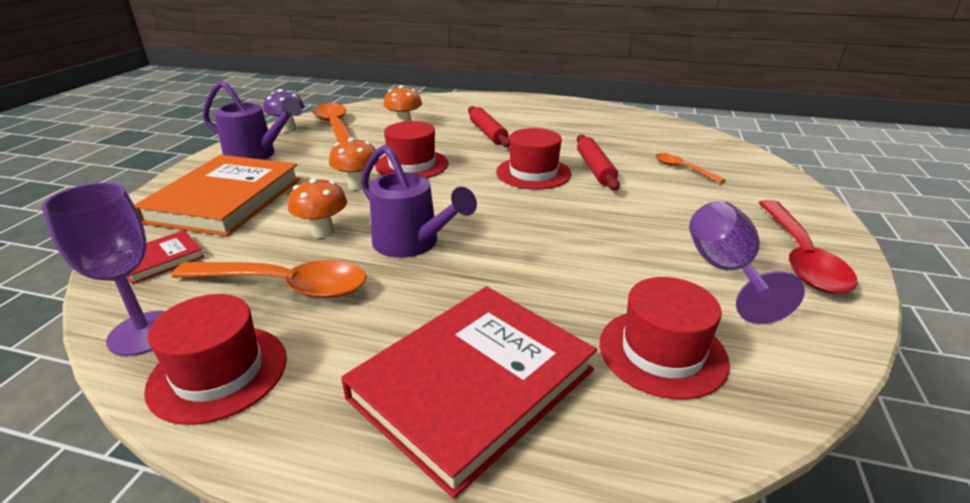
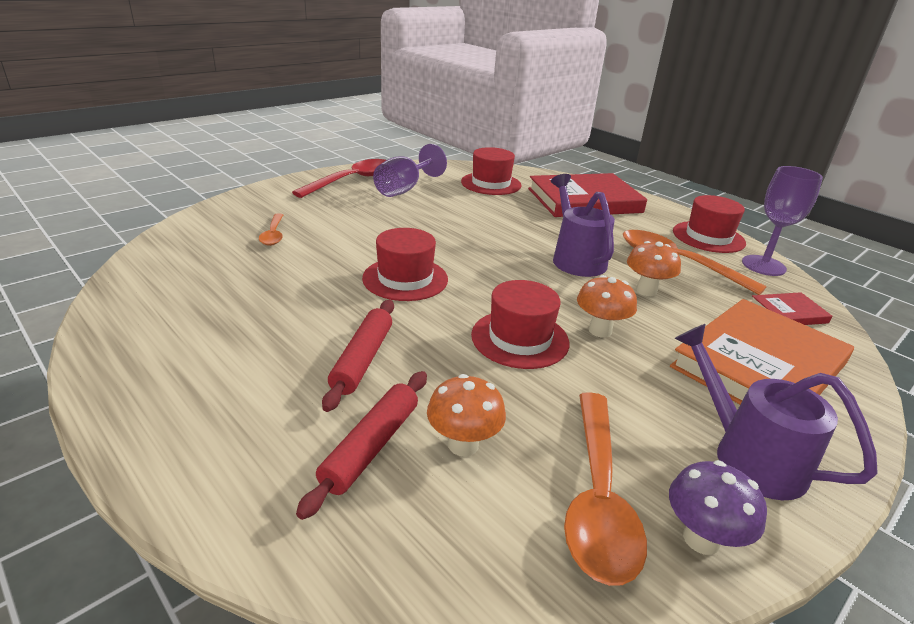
camera: 150 degrees left, 0 degrees up
red rolling pin [577,134,620,191] -> red rolling pin moved to [296,371,427,520]

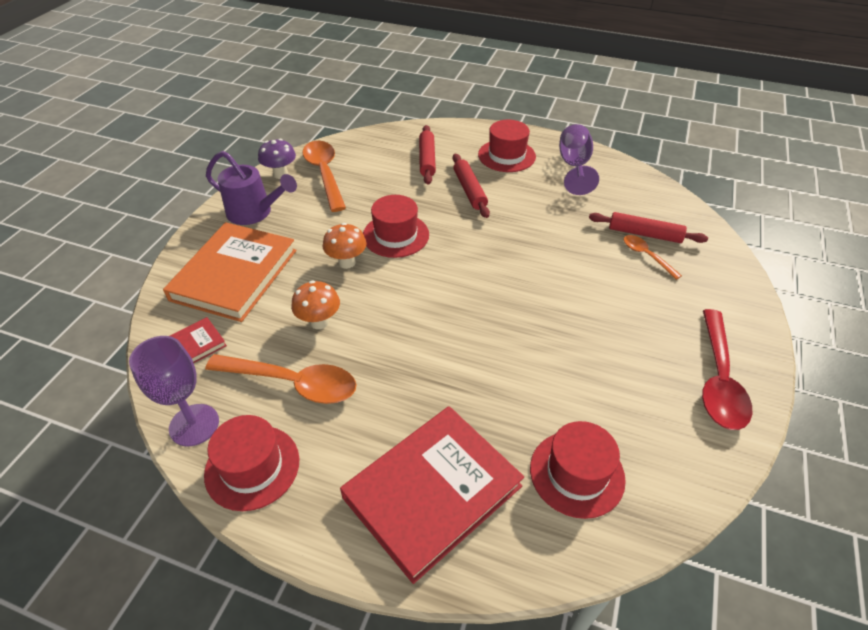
camera: 155 degrees right, 15 degrees up
red hat [362,228,448,301] -> red hat moved to [478,120,536,172]
purple goblet [373,144,447,197] -> purple goblet moved to [559,124,599,195]
orange mushroom [427,374,506,457] -> none
purple watering can [551,174,615,277] -> none
none -> red rolling pin [589,212,708,243]

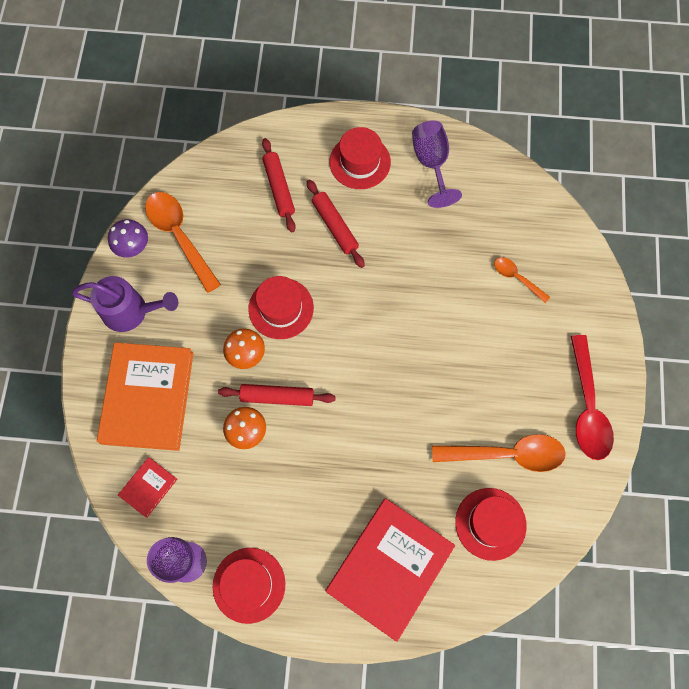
camera: 15 degrees left, 25 degrees up
orange spoon [205,354,357,404] -> orange spoon moved to [432,434,566,472]
red rolling pin [589,212,708,243] -> red rolling pin moved to [218,384,336,406]

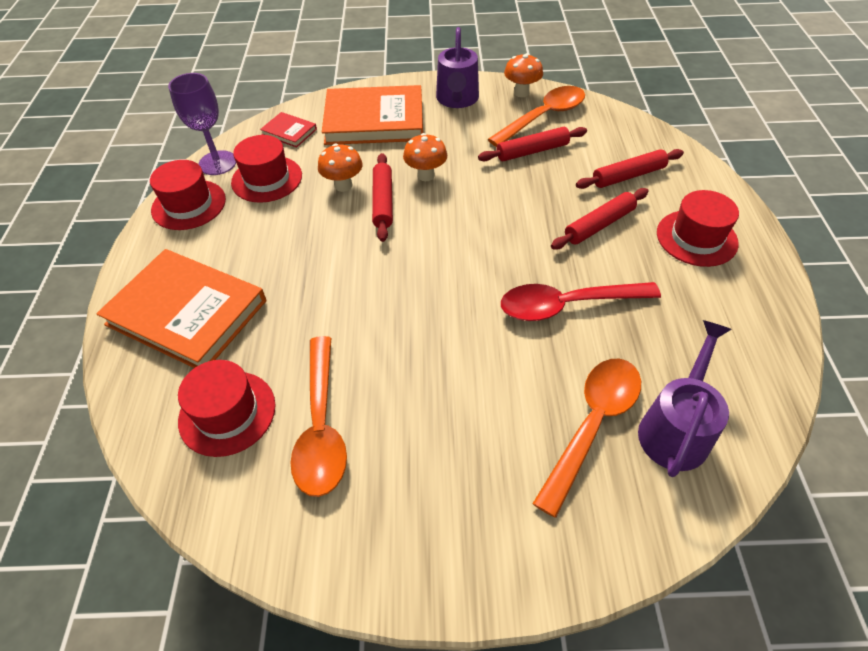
camera: 85 degrees right, 20 degrees down
purple mushroom [108,219,148,258] -> orange mushroom [504,53,543,97]
red hat [248,276,314,339] -> red hat moved to [231,135,302,203]
red book [325,498,455,642] -> orange book [96,249,267,368]
purple goblet [412,121,462,208] -> none
orange spoon [494,257,550,303] -> orange spoon [532,359,641,518], size x1.87
red spoon [570,335,614,460] -> red spoon moved to [501,282,661,321]
none -> red rolling pin [478,127,587,161]
none -> purple watering can [638,320,732,477]

